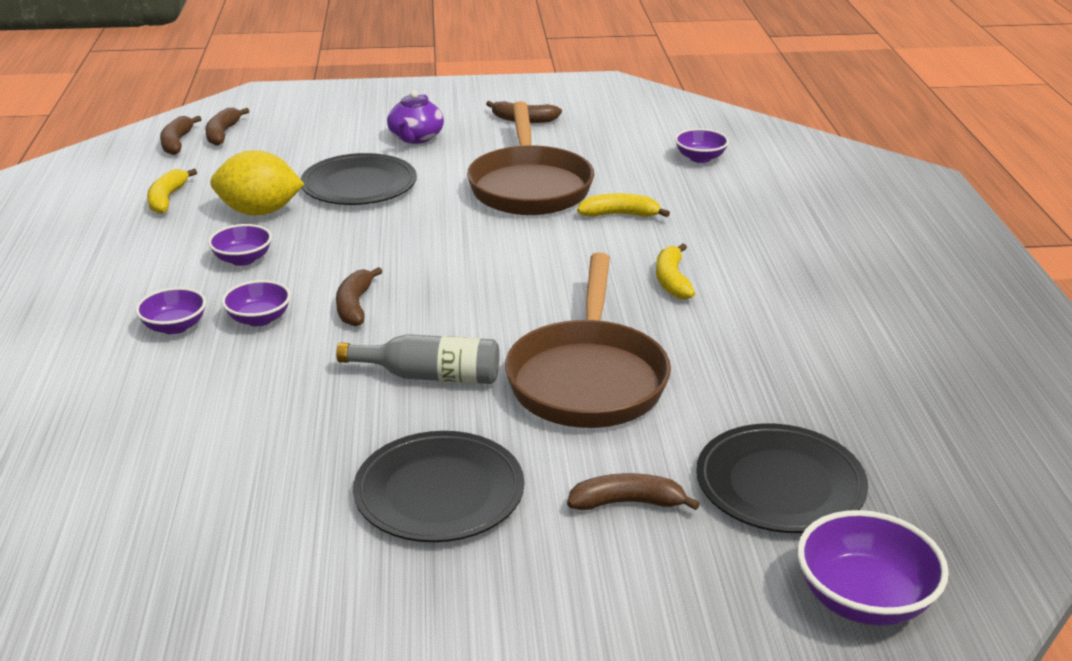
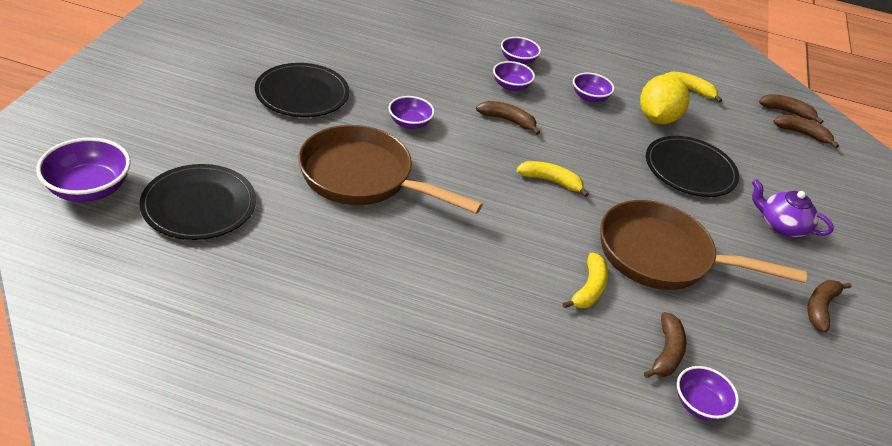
camera: 105 degrees right, 10 degrees up
grey bottle [336,334,499,384] -> purple bowl [388,96,435,129]
brown banana [567,473,700,510] -> brown banana moved to [644,312,686,378]
yellow banana [656,243,695,300] -> yellow banana moved to [517,161,589,197]

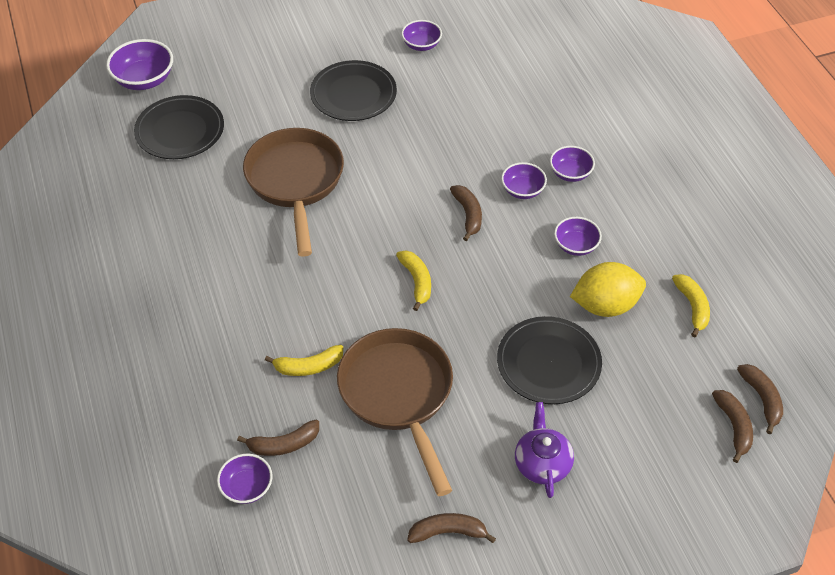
camera: 60 degrees right, 10 degrees up
purple bowl [388,96,435,129] -> purple bowl moved to [401,20,442,51]

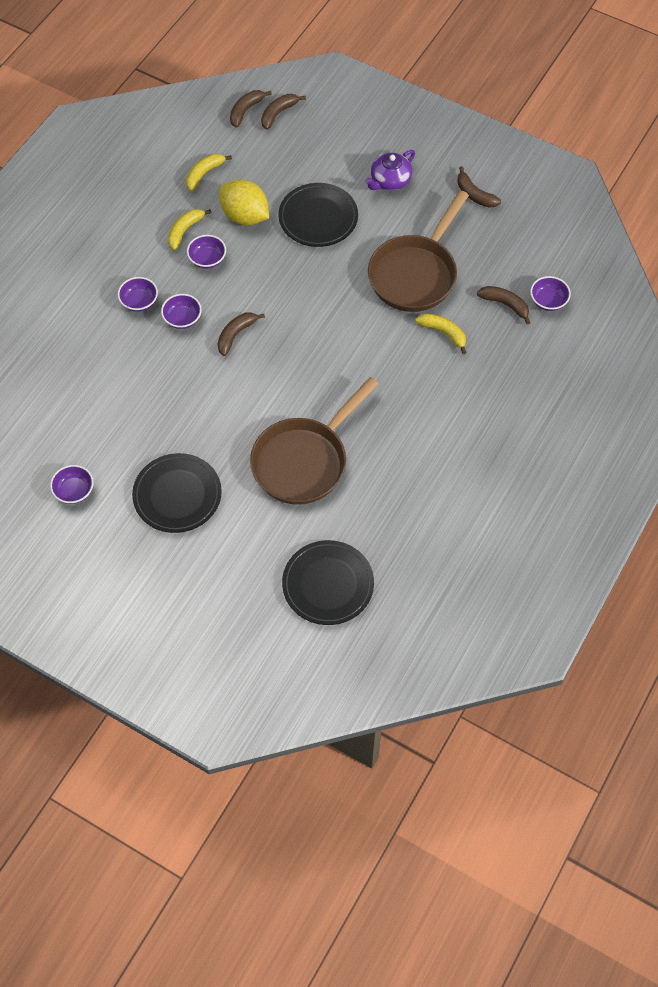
camera: 130 degrees left, 10 degrees up
purple bowl [106,39,173,90] -> none
yellow banana [396,250,431,311] -> yellow banana moved to [168,209,212,250]

